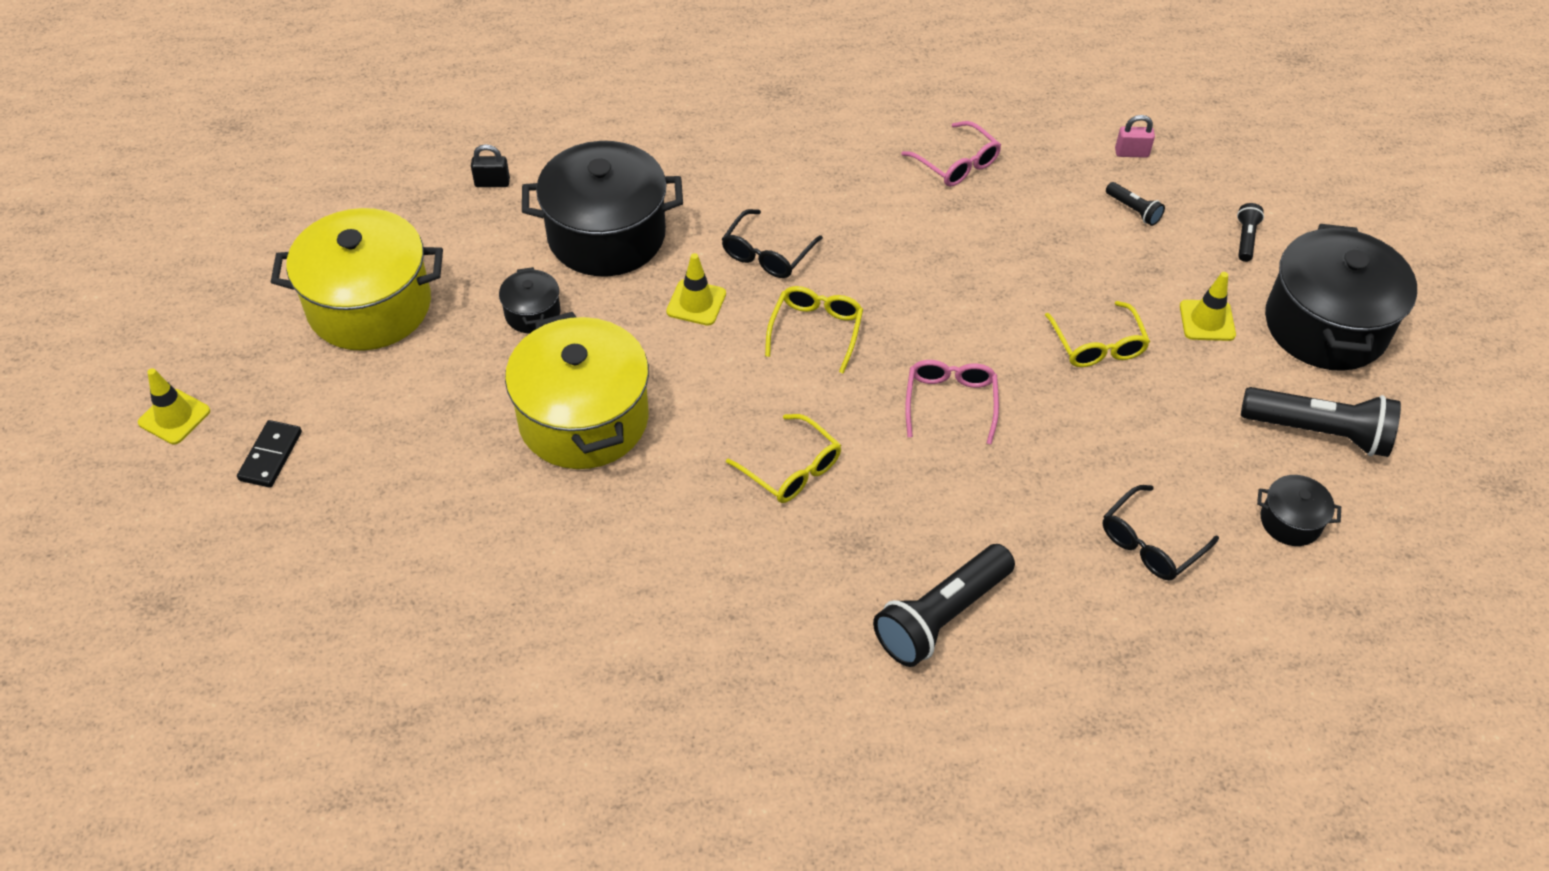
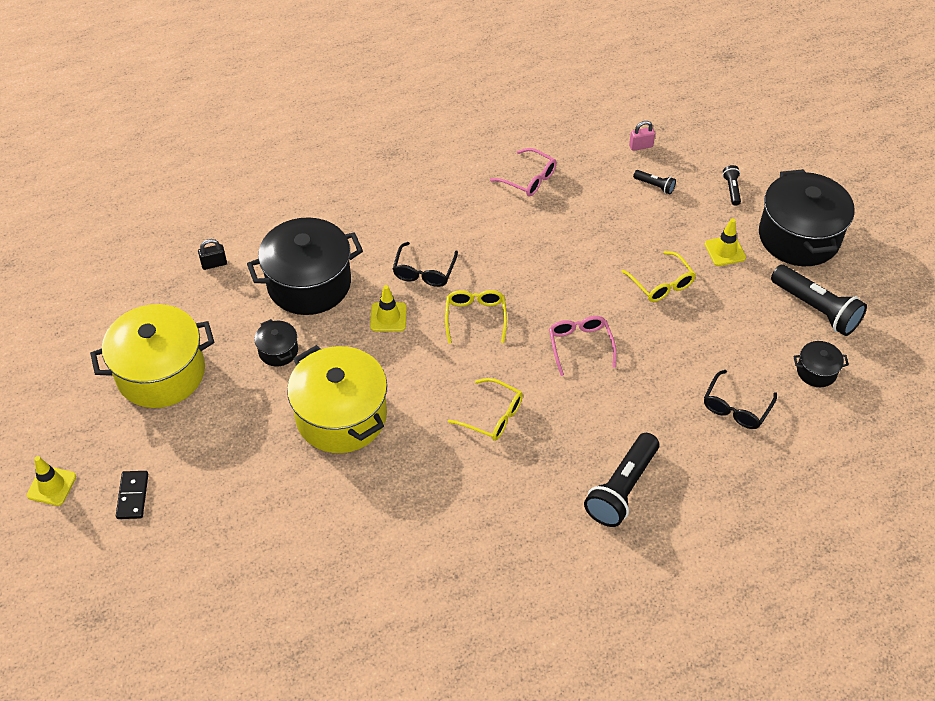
camera: 15 degrees left, 0 degrees up
black flashlight [1241,387,1401,457] -> black flashlight turned 45 degrees clockwise [771,265,867,336]

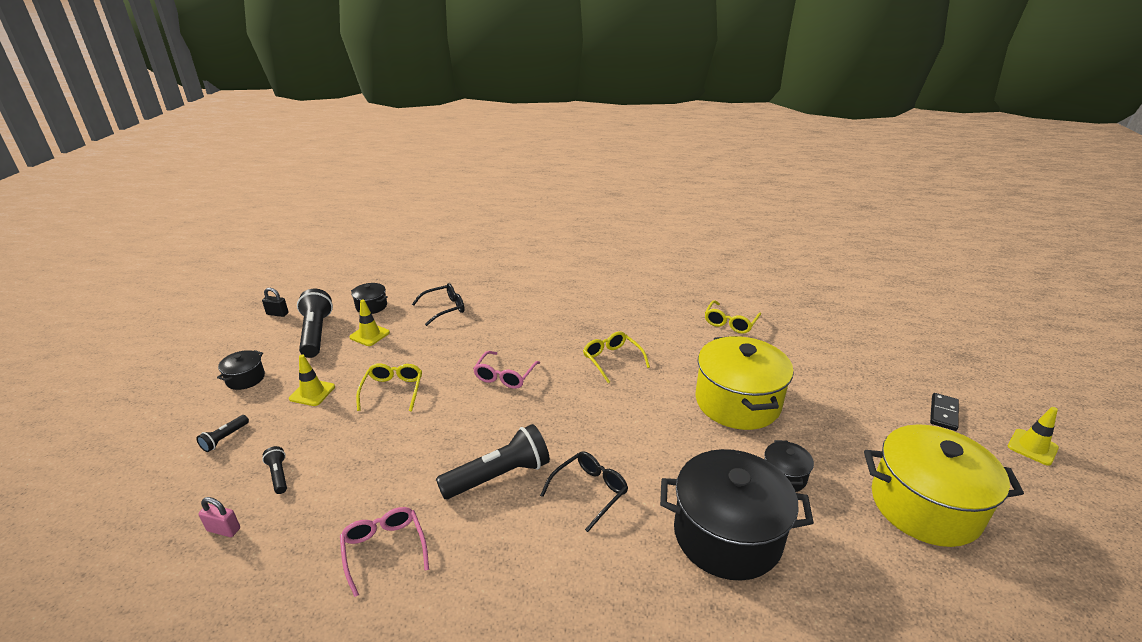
camera: 150 degrees left, 20 degrees down
black padlock [198,239,227,270] -> black padlock moved to [262,288,289,317]
yellow traffic cone [370,285,407,331] -> yellow traffic cone moved to [349,300,390,346]
yellow glasses [445,290,507,344] -> yellow glasses moved to [705,300,761,334]
black flashlight [584,433,659,527] -> black flashlight moved to [436,424,550,499]
black pot [759,169,855,266] -> black pot [217,350,265,390], size x0.45

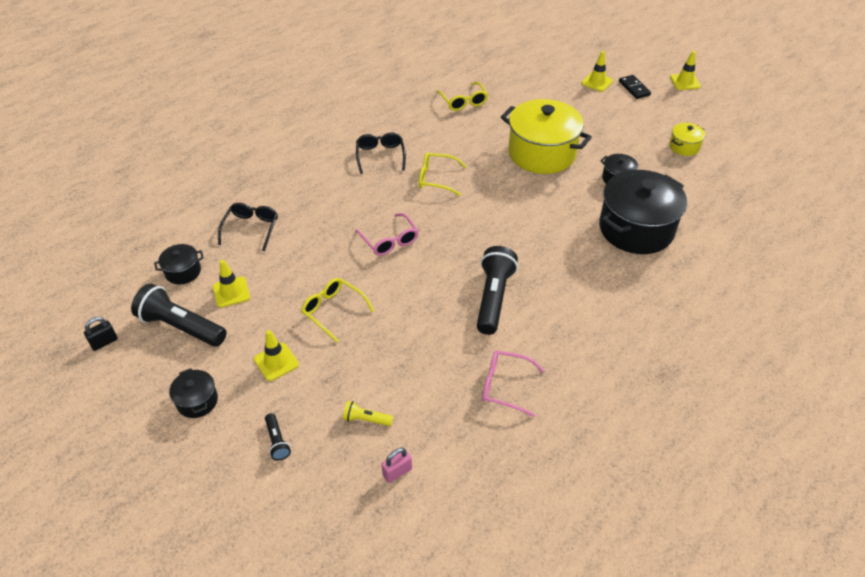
camera: 50 degrees left, 15 degrees up
black flashlight [262,446,287,494] -> yellow flashlight [343,401,393,426]
black glasses [540,451,628,532] -> black glasses moved to [356,133,406,174]
yellow pot [864,424,1024,547] -> yellow pot [669,123,705,156], size x0.45
none -> yellow traffic cone [581,51,613,92]

